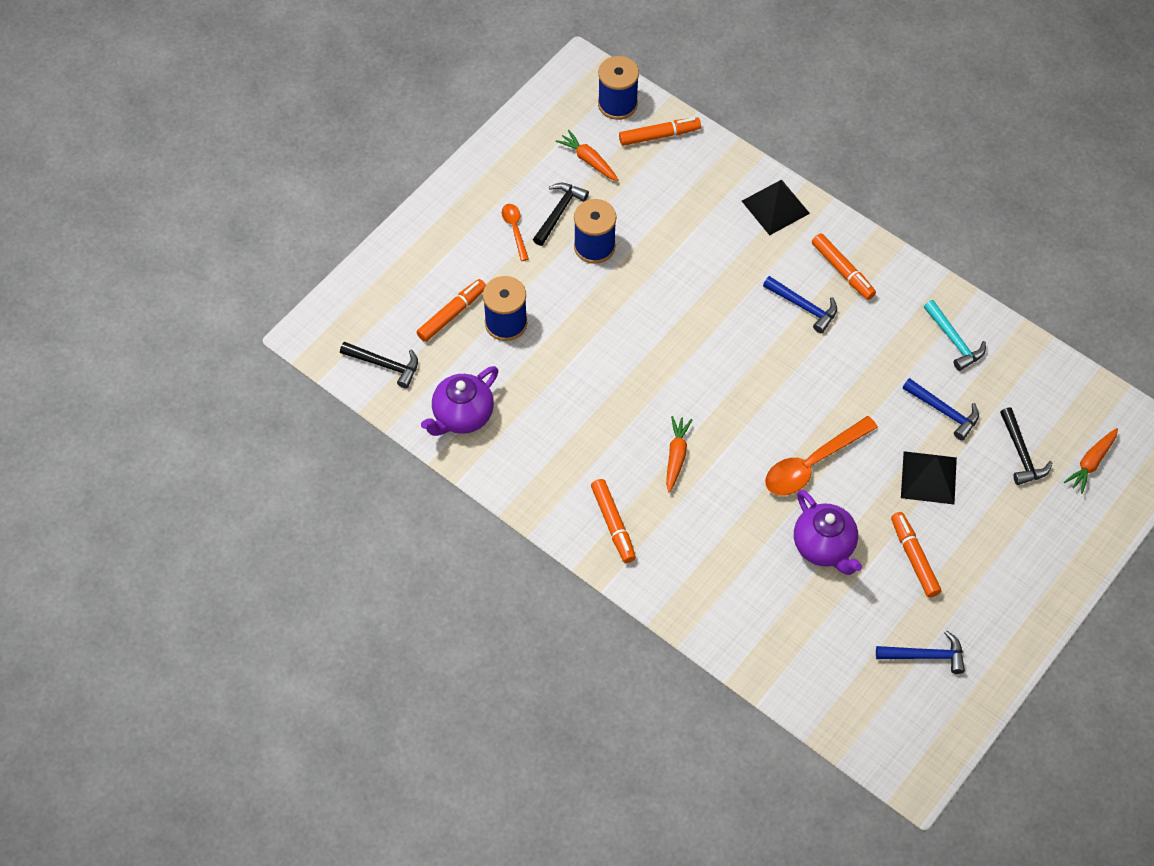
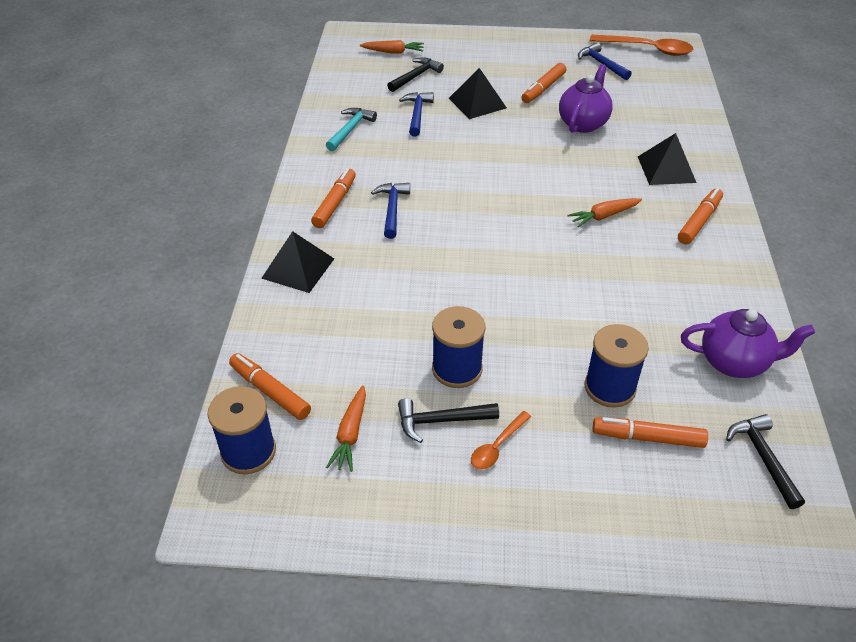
camera: 125 degrees left, 15 degrees down
orange spoon [765,416,878,495] -> orange spoon moved to [590,35,693,56]
none -> black pyramid [638,133,696,185]

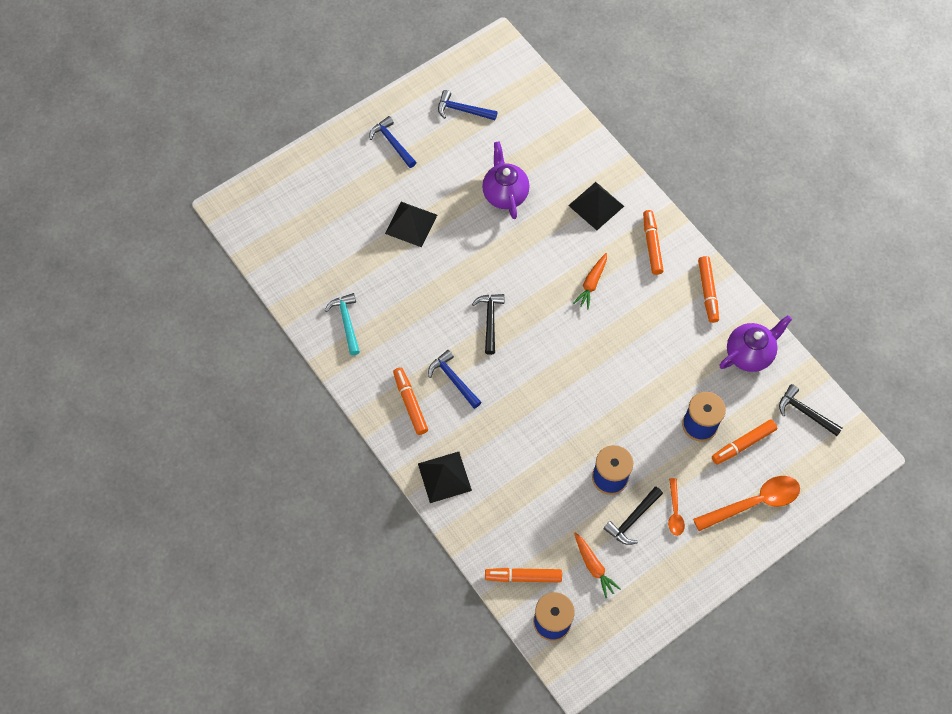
camera: 40 degrees left, 20 degrees up
orange carrot [360,40,424,54] -> none
black hammer [387,57,444,92] -> black hammer moved to [472,294,505,355]
blue hammer [399,92,434,137] -> blue hammer moved to [369,116,417,168]
orange marker [521,63,566,103] -> orange marker moved to [698,256,719,323]
orange spoon [590,35,693,56] -> orange spoon moved to [693,476,800,531]

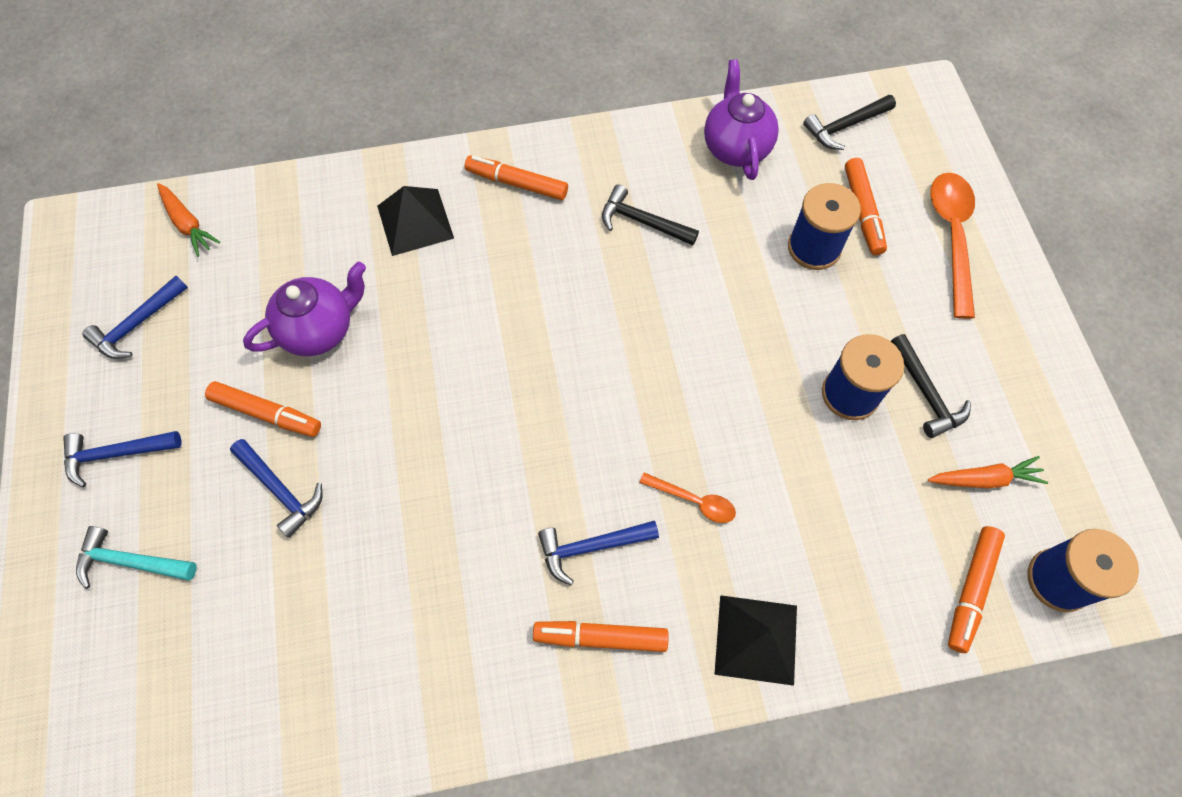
camera: 65 degrees left, 0 degrees up
turquoise hammer [325,293,360,355] -> turquoise hammer moved to [76,526,197,589]
black pyramid [385,202,437,247] -> blue hammer [230,439,323,538]
black hammer [472,294,505,355] -> black hammer moved to [602,184,699,245]
purple teapot [482,141,530,219] -> purple teapot turned 135 degrees clockwise [243,262,366,356]
orange carrot [573,253,607,310] -> orange carrot moved to [157,183,220,257]
orange spoon [668,478,685,536] -> orange spoon moved to [639,472,736,523]
orange marker [698,256,719,323] -> orange marker moved to [205,381,321,437]

